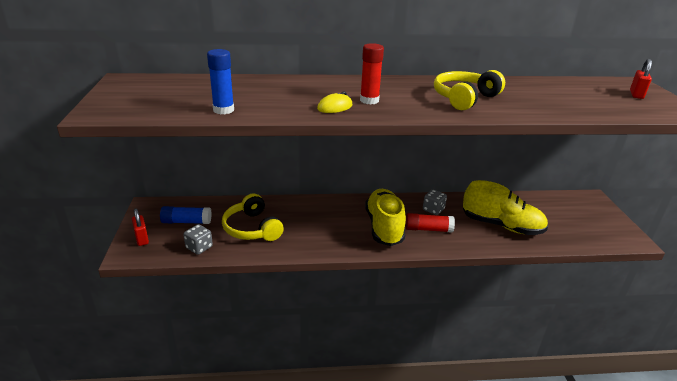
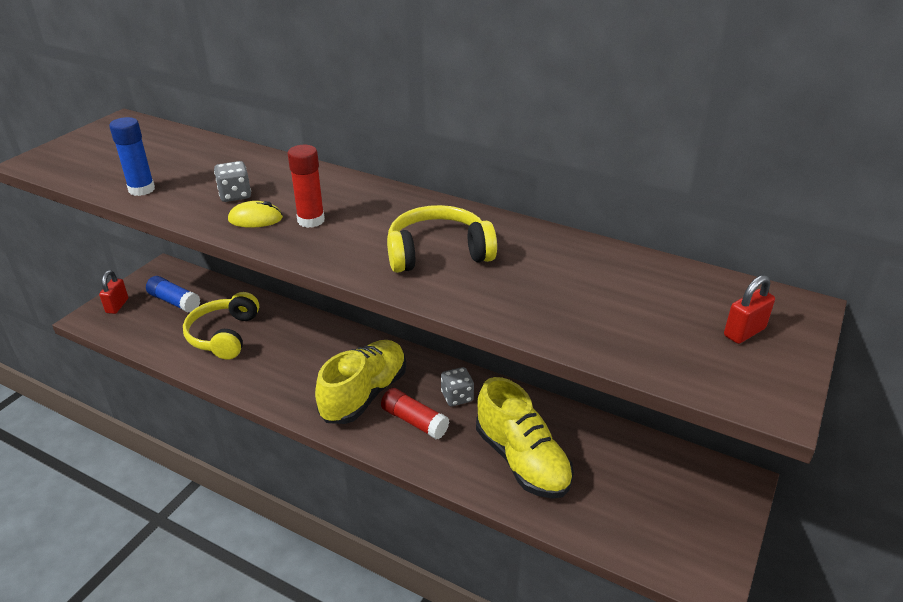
camera: 35 degrees right, 5 degrees up
grey dice [183,224,213,255] -> grey dice moved to [214,161,251,202]

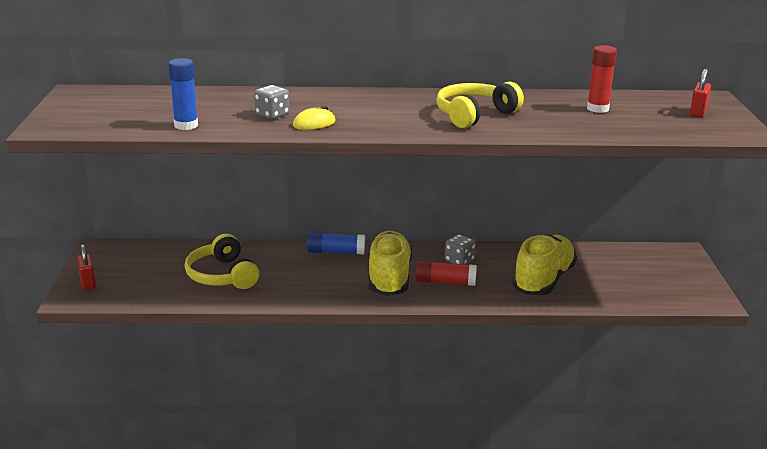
camera: 30 degrees left, 10 degrees down
blue glue stick [146,276,200,313] -> blue glue stick moved to [307,232,365,255]
red glue stick [287,145,325,228] -> red glue stick moved to [587,45,617,113]
yellow shoe [476,377,574,499] -> yellow shoe turned 90 degrees counterclockwise [512,234,577,295]

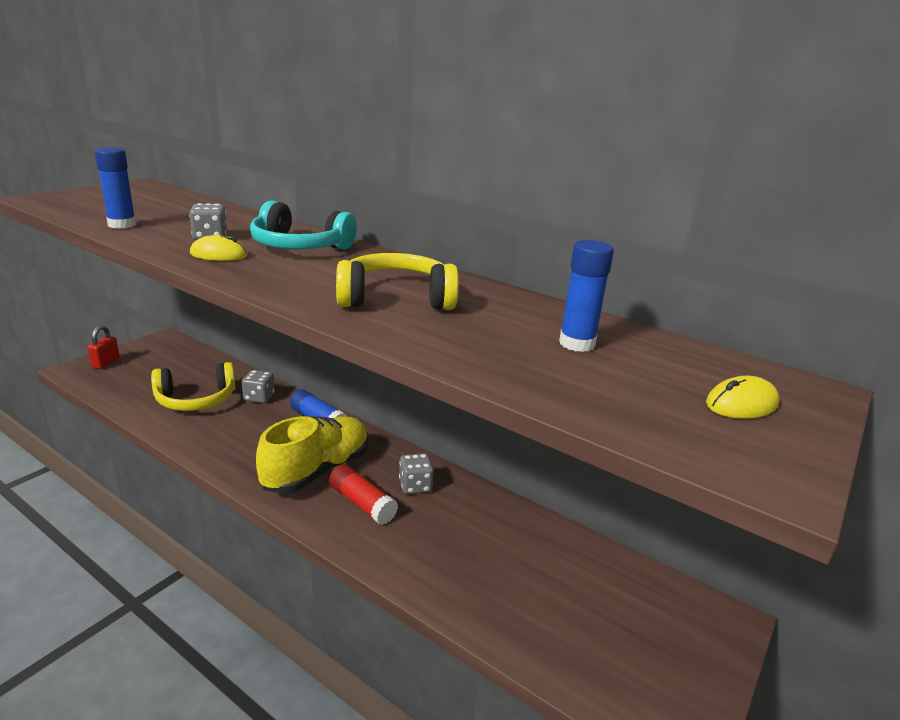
camera: 35 degrees right, 0 degrees up
yellow headphones [185,234,259,289] -> yellow headphones turned 120 degrees counterclockwise [151,362,236,411]
yellow shoe [512,234,577,295] -> none
red glue stick [587,45,617,113] -> blue glue stick [559,240,614,352]
red padlock [690,68,711,117] -> yellow mouse [706,376,779,419]
none -> grey dice [242,370,275,403]
none -> turquoise headphones [250,201,357,250]

